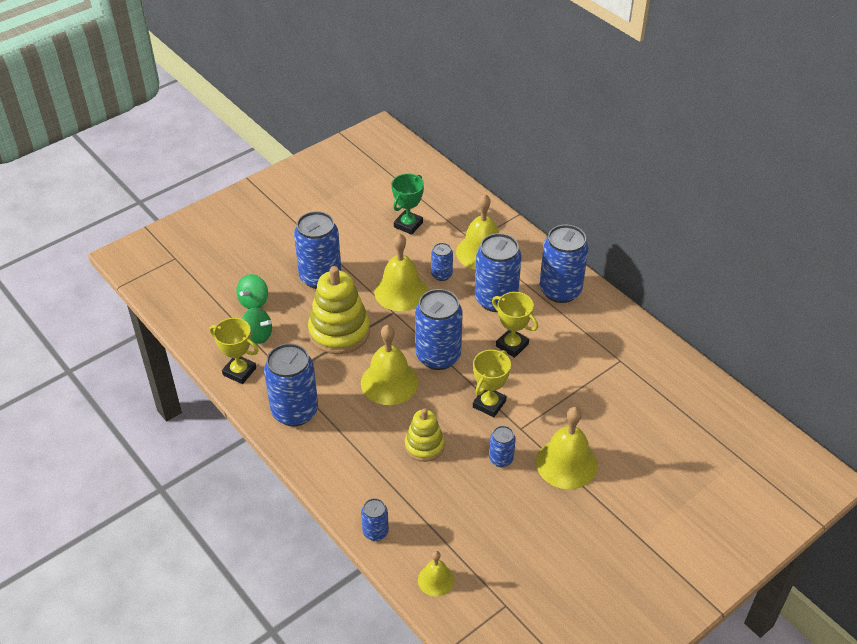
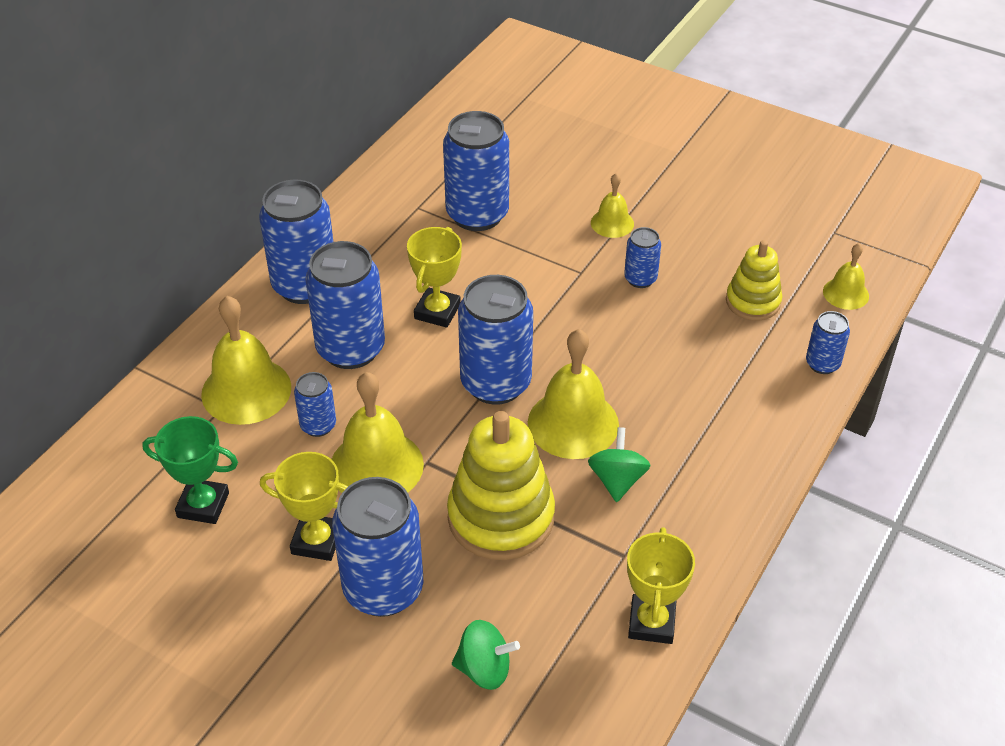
camera: 110 degrees left, 0 degrees up
green spinning top [242,307,272,344] -> green spinning top moved to [588,427,651,502]
blue can [264,343,318,427] -> blue can moved to [443,111,509,231]
yellow stacking toy [405,408,445,462] -> yellow stacking toy moved to [726,240,782,321]
yellow trophy [473,350,511,417] -> yellow trophy moved to [260,452,348,561]
yellow bell [536,407,598,489] -> yellow bell [591,173,634,238], size x0.55

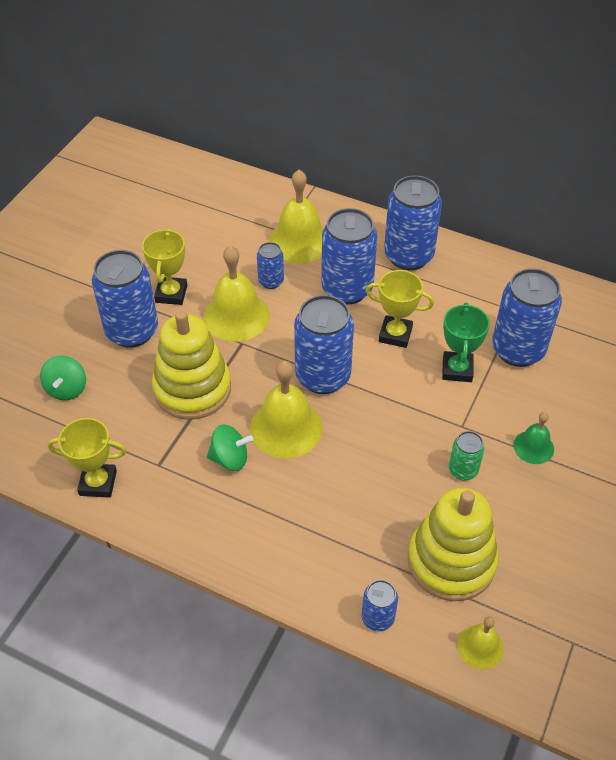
camera: 85 degrees right, 5 degrees up
green trophy [142,416,238,524] -> green trophy moved to [442,303,490,382]
yellow bell [591,173,634,238] -> green bell [514,412,554,464]
blue can [624,227,661,288] -> green can [449,431,485,481]
yellow stacking toy [726,240,782,321] -> yellow stacking toy [408,488,499,601], size x1.69

